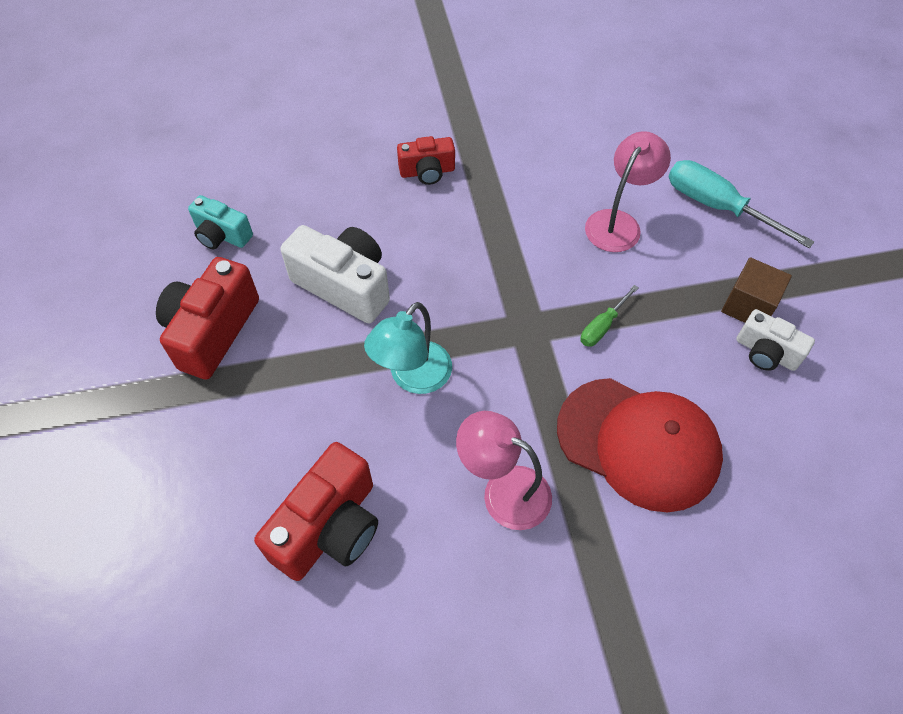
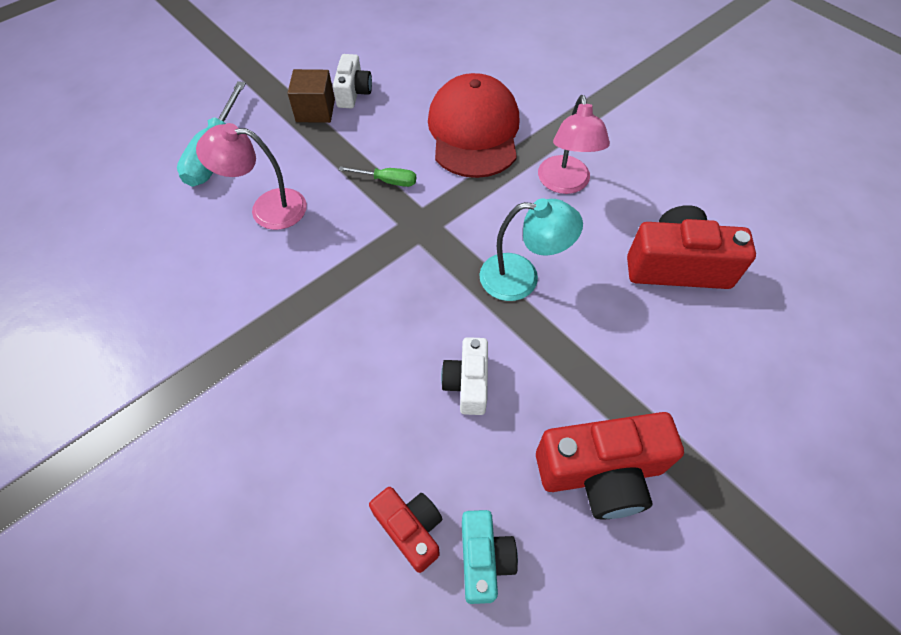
camera: 120 degrees left, 0 degrees up
white camera [280,225,390,324] -> white camera [441,337,488,415], size x0.59
red camera [397,136,455,185] -> red camera moved to [369,487,443,573]

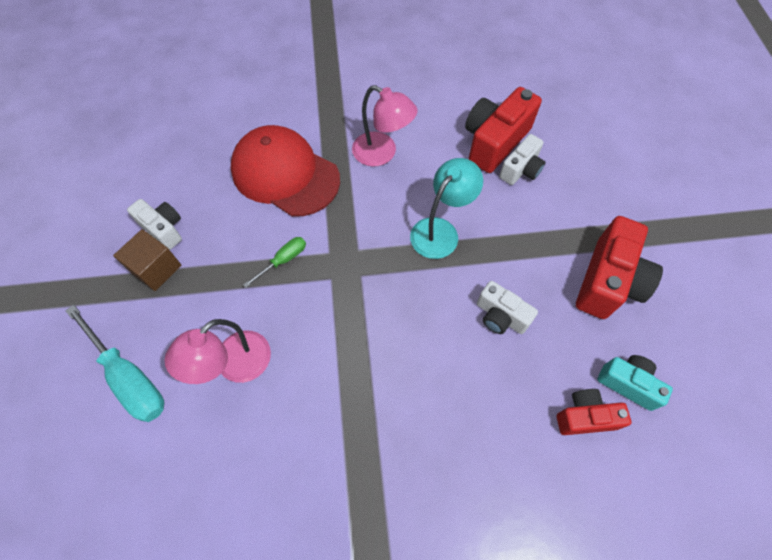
camera: 55 degrees left, 5 degrees up
none -> white camera [499,134,546,185]

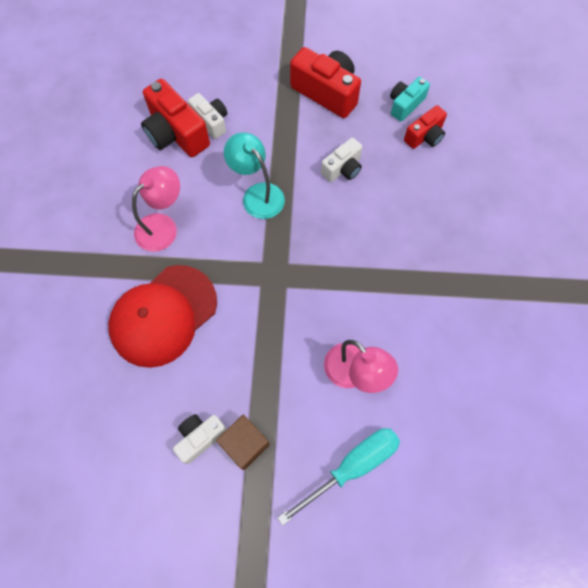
camera: 80 degrees left, 5 degrees up
green screwdriver [243,237,306,288] -> none
red camera [557,389,631,435] -> red camera turned 135 degrees counterclockwise [404,105,447,149]

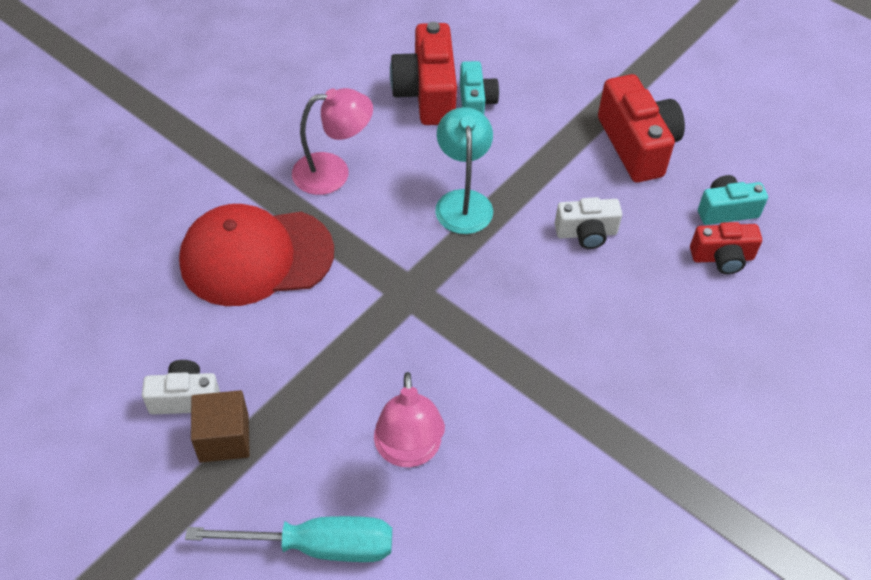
camera: 35 degrees right, 15 degrees down
white camera [188,93,227,139] -> turquoise camera [460,61,499,115]

